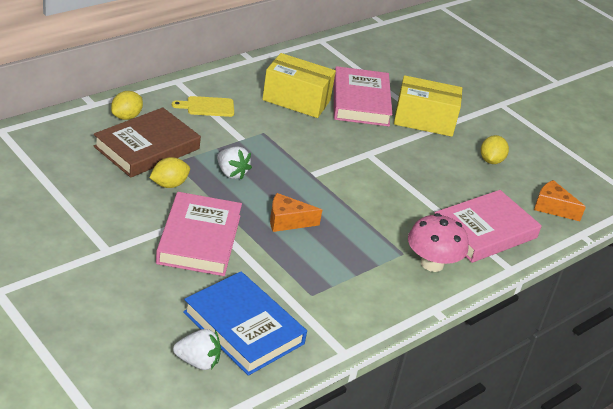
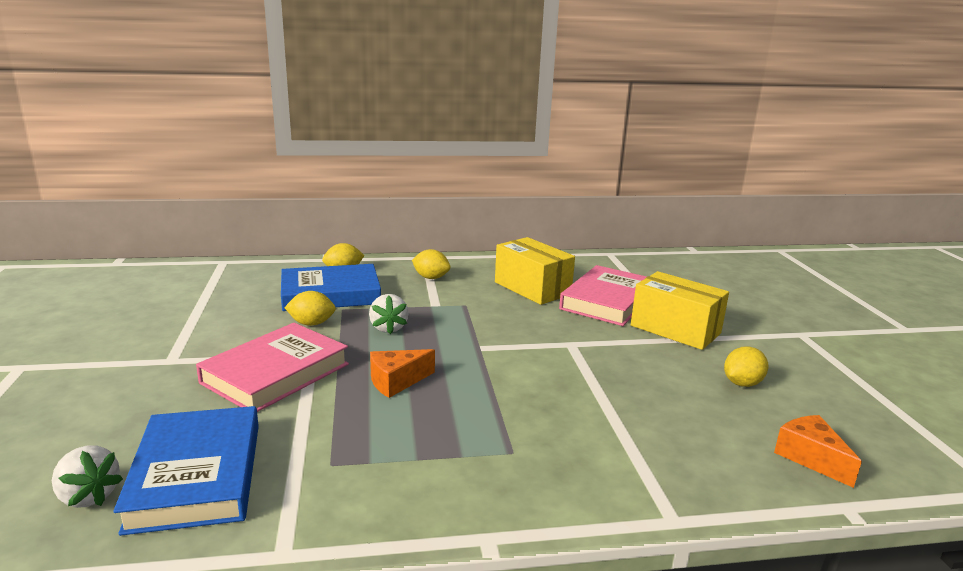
camera: 35 degrees right, 15 degrees down
brown book [94,107,201,178] -> blue book [281,264,381,311]
yellow cutting board [172,96,234,117] -> yellow lemon [412,249,450,279]
orange cheese [270,193,322,232] -> orange cheese turned 60 degrees counterclockwise [370,349,435,398]
pink mushroom [408,213,469,272] -> none
pink book [435,190,542,263] -> none

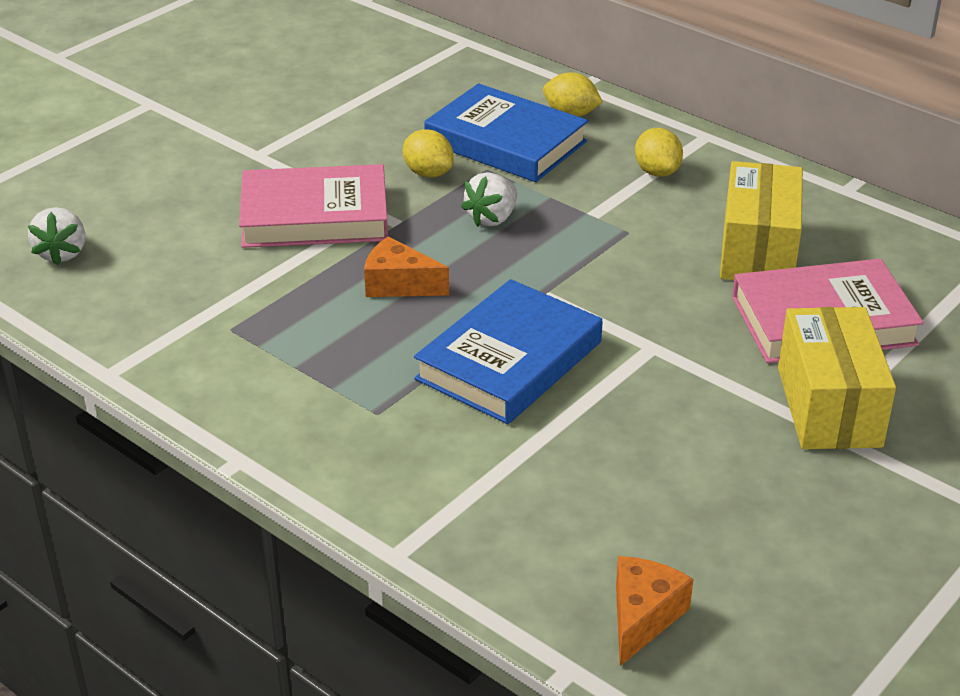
camera: 50 degrees right, 15 degrees up
blue book [113,406,259,536] -> blue book moved to [414,279,603,424]
yellow lemon [724,347,768,387] -> none

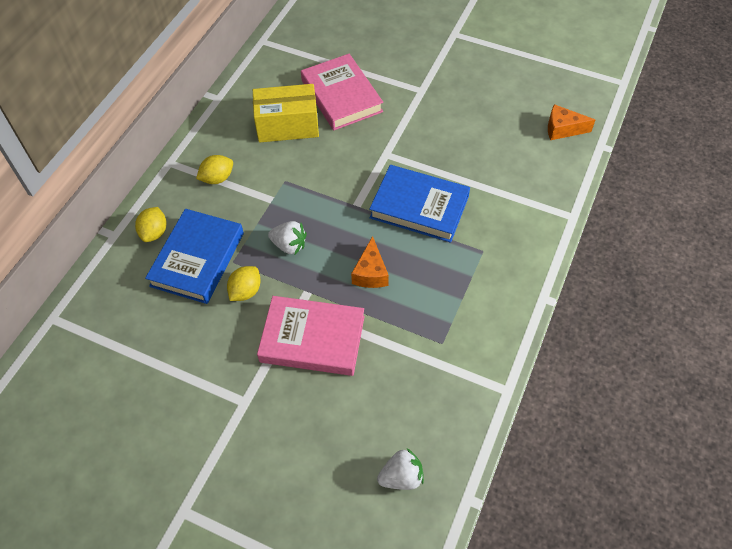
camera: 105 degrees left, 20 degrees up
pink book [239,164,388,248] -> pink book turned 60 degrees counterclockwise [257,296,365,376]
yellow box [778,307,896,449] -> none

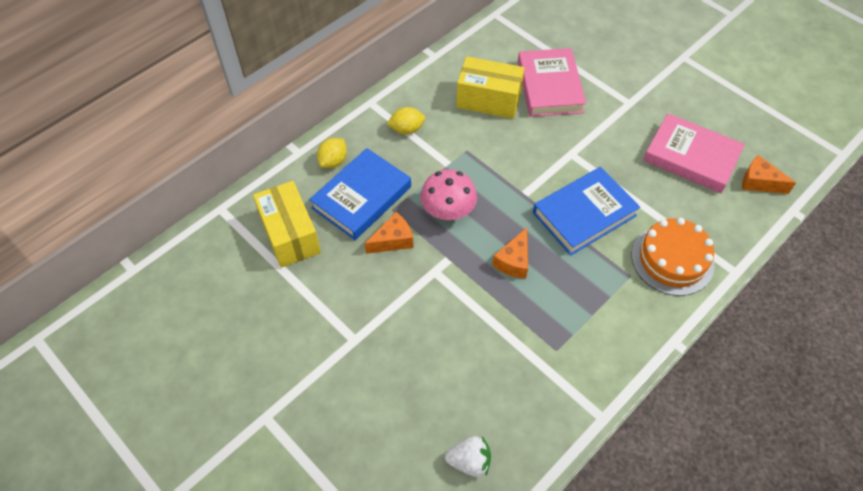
camera: 20 degrees right, 0 degrees up
yellow lemon [227,266,261,301] -> orange cheese [364,212,414,254]
pink book [257,296,365,376] -> pink book moved to [643,113,745,193]
white strawberry [268,221,307,254] -> pink mushroom [420,169,477,220]
blue book [369,165,470,243] -> blue book turned 75 degrees counterclockwise [533,167,640,256]
none -> yellow box [253,181,321,268]
none -> orange cake [632,218,714,296]

